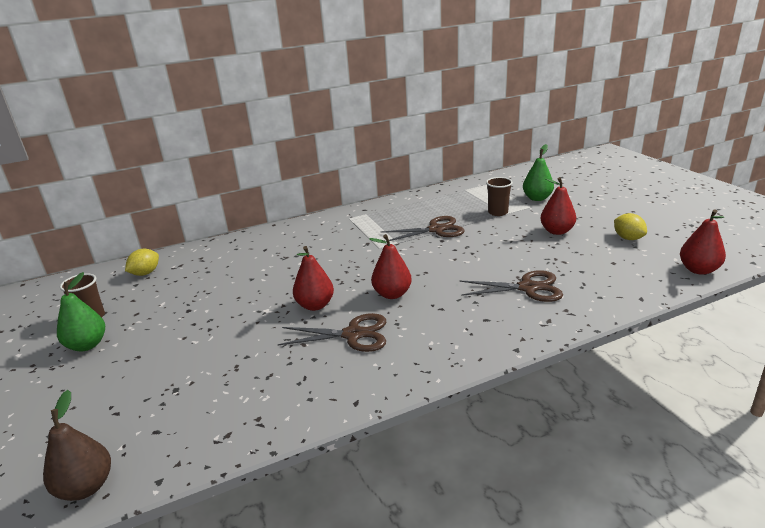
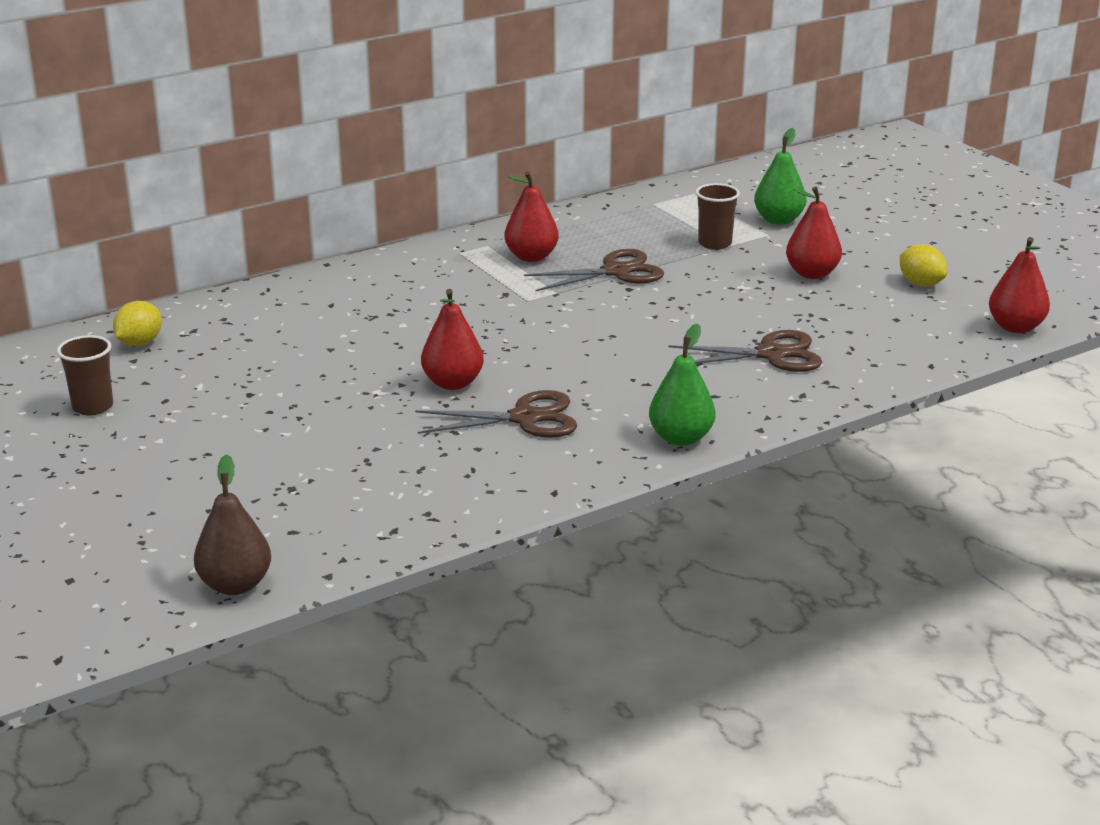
camera: 10 degrees left, 0 degrees up
green pear [57,272,105,351] -> green pear moved to [649,324,715,446]
red pear [369,234,412,299] -> red pear moved to [504,171,559,262]

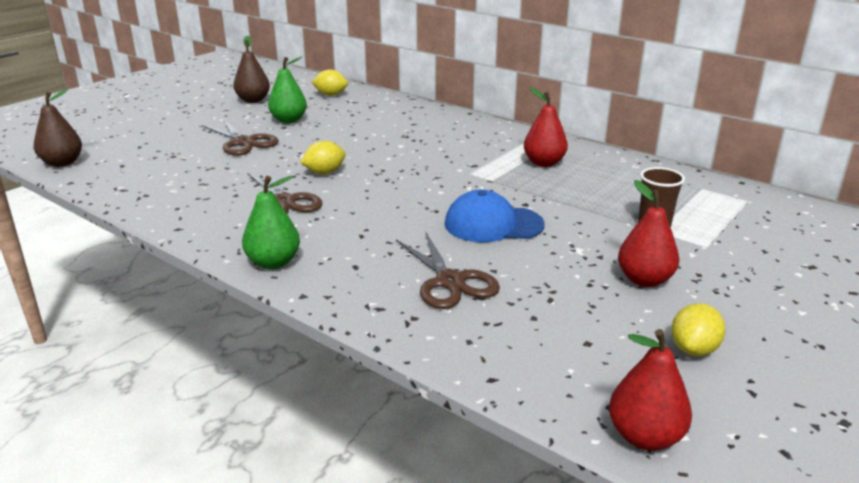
camera: 70 degrees right, 0 degrees up
brown cup [57,335,113,415] -> brown pear [233,35,270,103]
red pear [421,289,484,390] -> yellow lemon [300,141,346,174]
brown scissors [524,249,664,291] -> brown scissors moved to [202,119,279,156]
green pear [754,128,807,225] -> green pear moved to [268,57,307,123]
none -> blue cap [445,190,545,242]

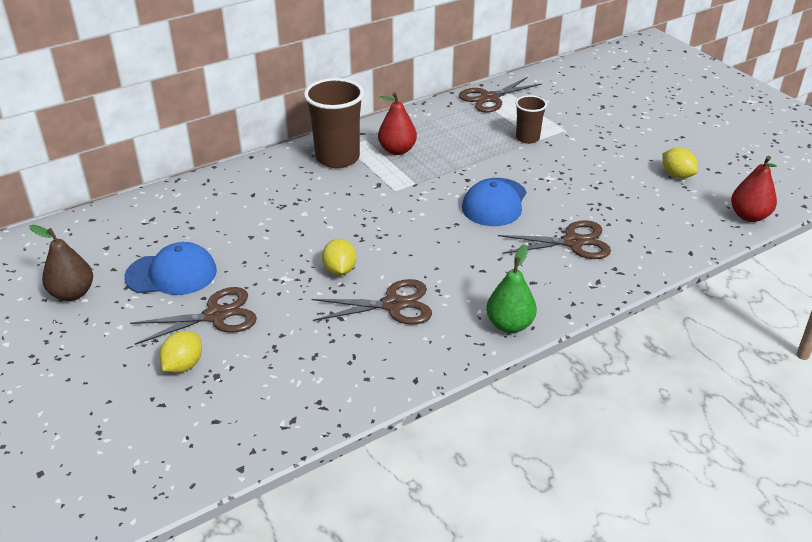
camera: 70 degrees left, 10 degrees up
brown pear [34,88,82,167] -> none
green pear [268,57,307,123] -> blue cap [124,242,217,295]
yellow lemon [312,70,348,96] -> yellow lemon moved to [159,331,202,373]
red pear [618,180,680,287] -> none
none -> brown cup [304,78,364,168]
none -> brown scissors [459,77,542,113]

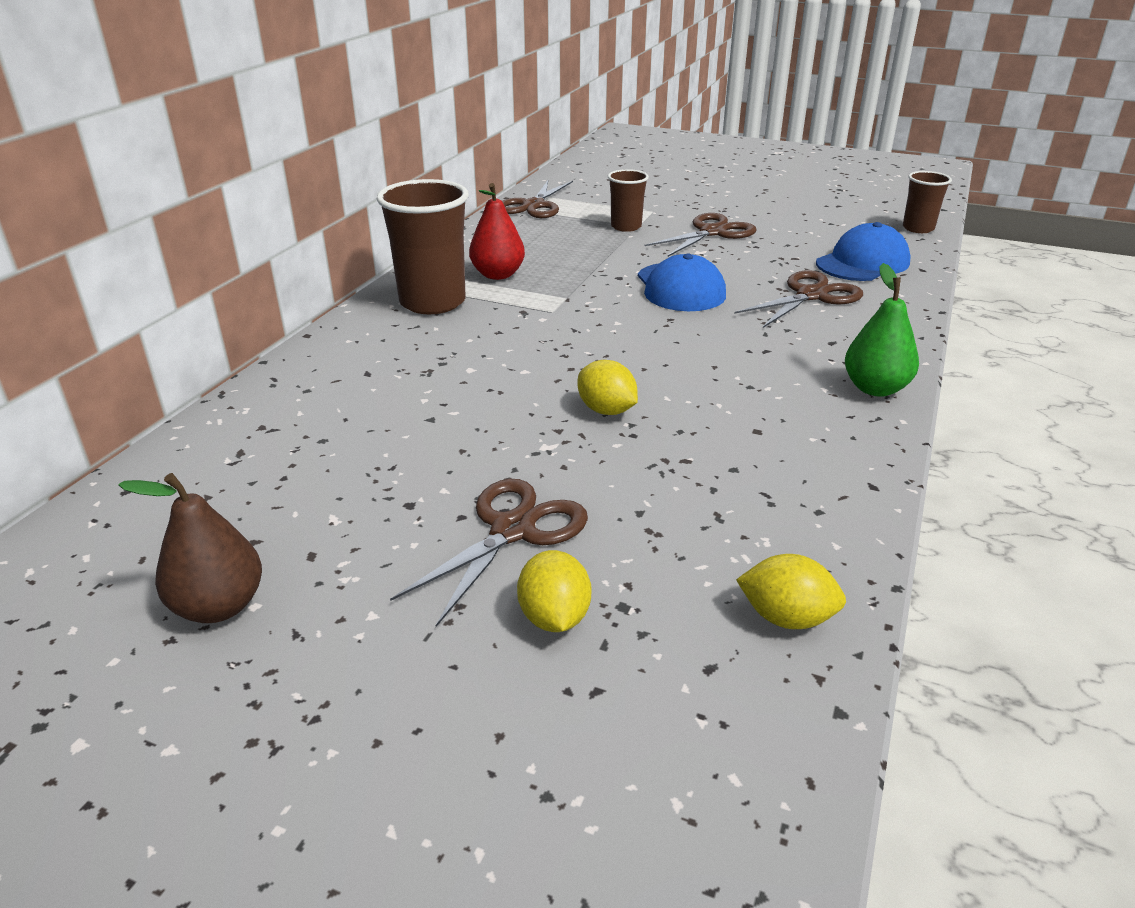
camera: 35 degrees left, 5 degrees down
blue cap [124,242,217,295] -> blue cap moved to [816,222,911,281]
brown scissors [312,279,432,325] -> brown scissors moved to [644,213,756,257]
yellow lemon [662,147,698,178] -> yellow lemon moved to [736,554,846,629]
red pear [731,156,777,222] -> brown cup [903,171,952,233]

